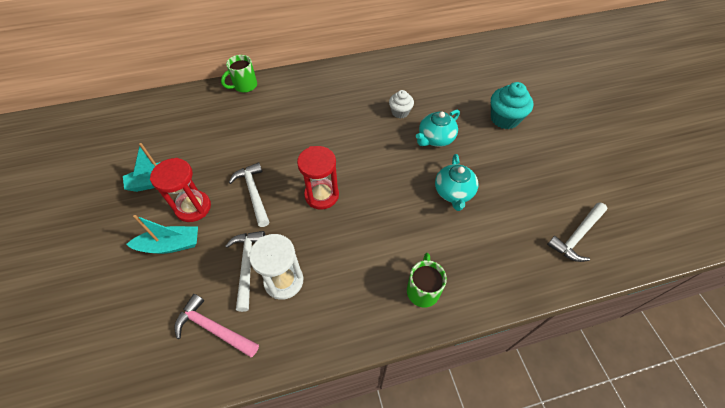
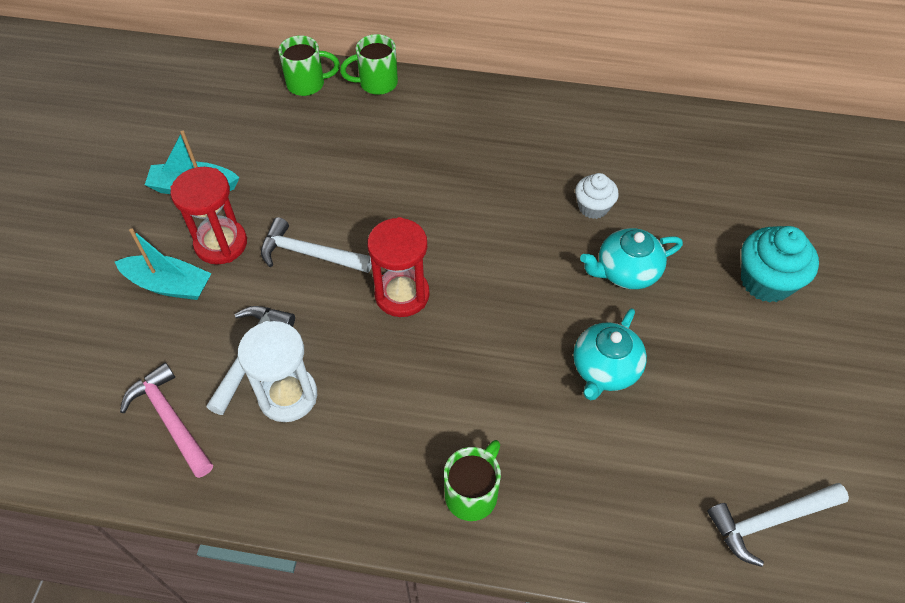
camera: 25 degrees right, 0 degrees up
white hammer [228,162,269,227] -> white hammer turned 75 degrees counterclockwise [261,217,372,273]
none -> green mug [278,35,340,96]

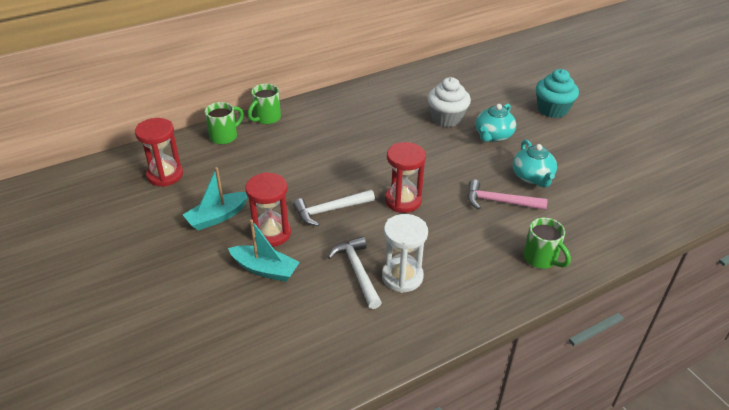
camera: 40 degrees left, 15 degrees down
turquoise boat [115,229,212,300] -> turquoise boat turned 45 degrees clockwise [228,219,300,282]
pink hammer [120,363,213,478] -> pink hammer moved to [468,179,548,210]
green mug [444,440,501,521] -> green mug turned 150 degrees clockwise [523,218,571,269]
white cupcake [575,173,619,219] -> white cupcake [427,77,471,127], size x1.61
white hammer [707,483,849,567] -> none
none -> red hourglass [135,118,183,187]

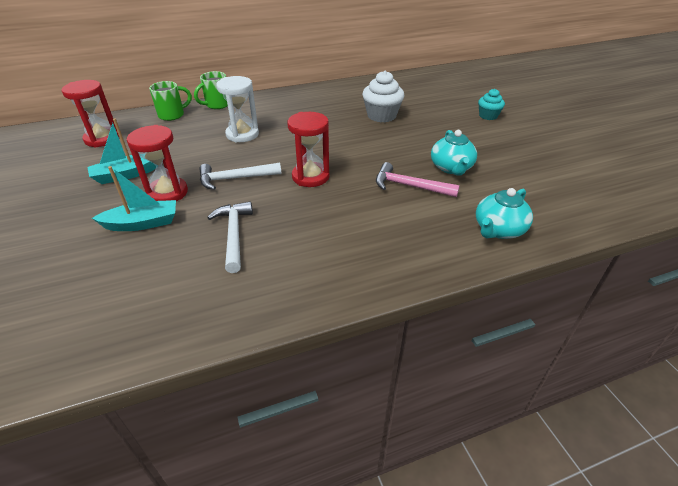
camera: 10 degrees right, 0 degrees up
turquoise boat [228,219,300,282] -> turquoise boat turned 45 degrees counterclockwise [92,166,176,231]
white hourglass [382,214,428,293] -> white hourglass moved to [216,76,259,143]
turquoise teapot [475,104,516,142] -> turquoise teapot moved to [476,188,533,239]
green mug [523,218,571,269] -> none
turquoise cupcake [536,69,579,118] -> turquoise cupcake [478,89,505,120], size x0.62

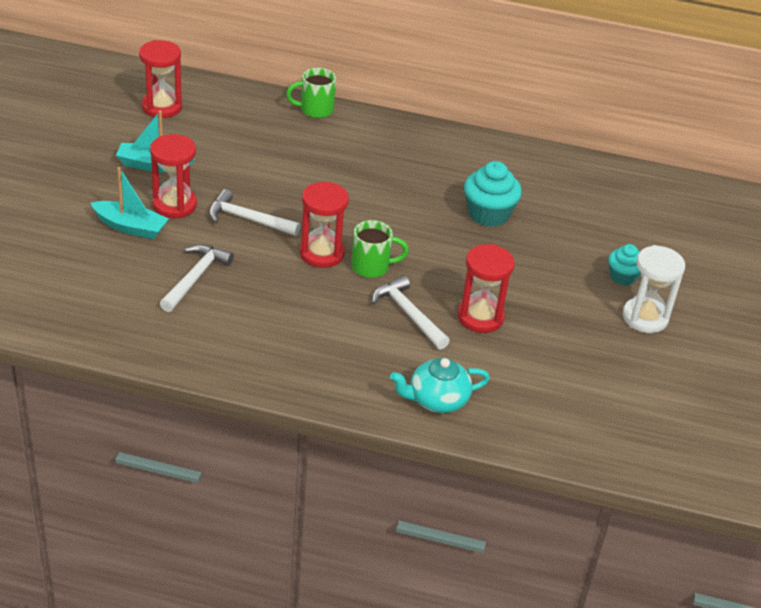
camera: 30 degrees right, 0 degrees up
green mug [149,81,192,121] -> green mug moved to [351,220,409,278]
white hourglass [216,76,259,143] -> white hourglass moved to [623,245,685,333]
white cupcake [362,71,404,122] -> turquoise cupcake [464,161,522,227]
pink hammer [376,162,460,197] -> white hammer [372,275,450,350]
turquoise teapot [431,130,477,175] -> red hourglass [458,244,515,333]

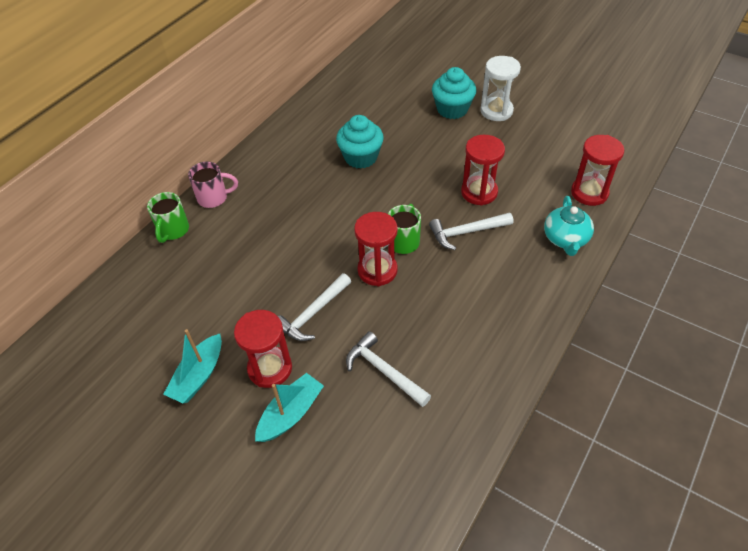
camera: 65 degrees left, 10 degrees up
red hourglass [139,40,182,118] -> red hourglass moved to [571,135,624,206]
turquoise cupcake [608,244,641,286] -> turquoise cupcake [432,67,476,119], size x1.61
none -> pink mug [188,162,238,208]

